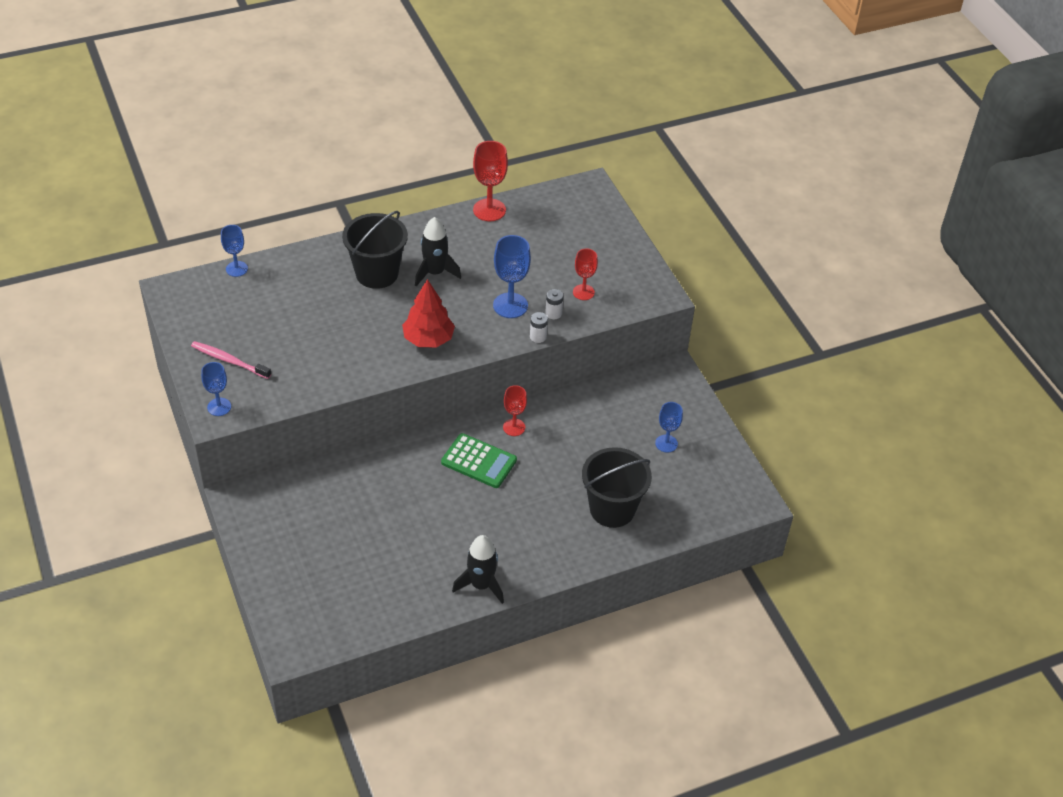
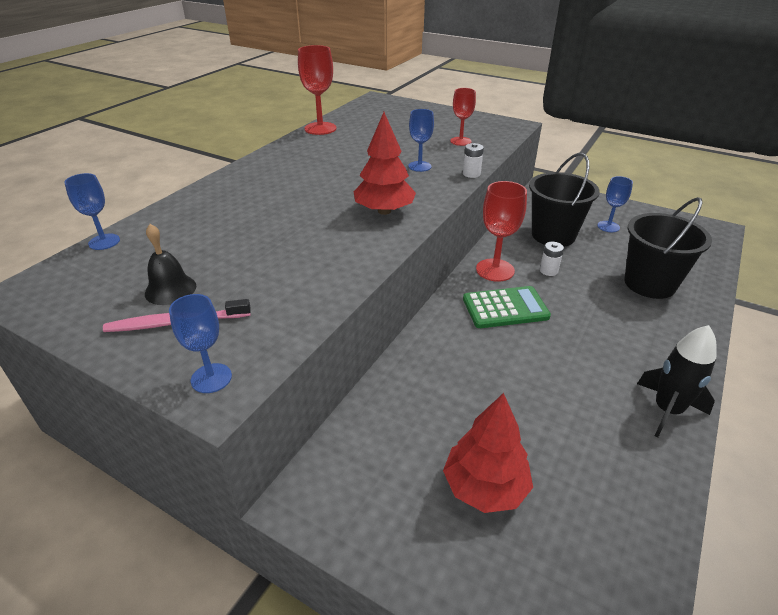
camera: 35 degrees left, 10 degrees down
black bucket [342,211,408,289] -> black bucket moved to [529,153,600,247]
black rocket [415,217,461,286] -> none
blue goblet [493,235,531,318] -> blue goblet [408,109,434,172], size x0.63
red goblet [503,385,527,436] -> red goblet [476,181,527,282], size x1.58
white battery [545,289,564,319] -> white battery moved to [540,242,564,276]
none -> black bell [145,224,196,305]
none -> red tree [443,393,533,513]

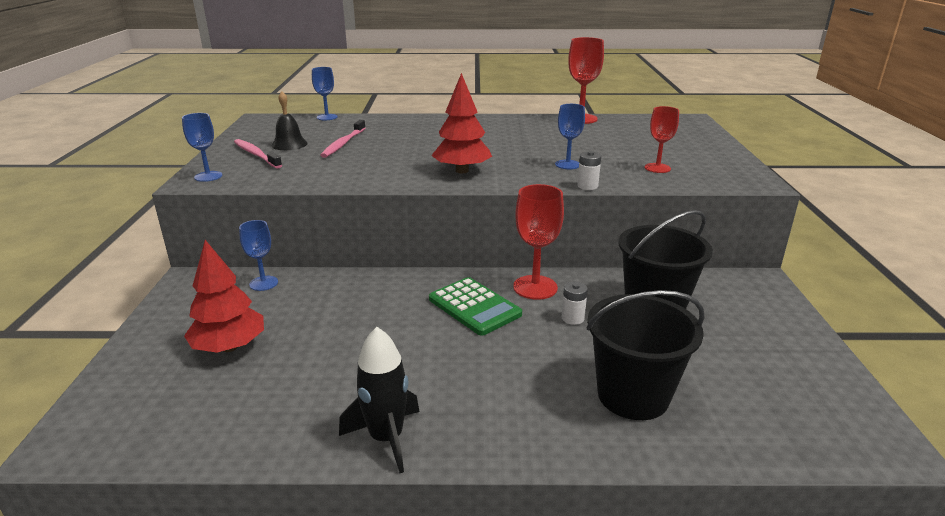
camera: 60 degrees right, 10 degrees down
blue goblet [597,176,633,232] -> blue goblet moved to [239,220,278,291]
none -> pink toothbrush [320,120,366,158]

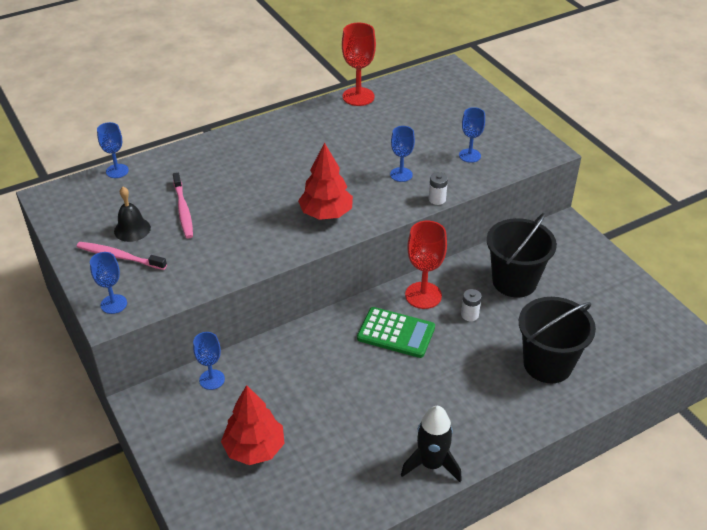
camera: 30 degrees left, 15 degrees up
red goblet [645,106,679,173] -> blue goblet [459,107,485,163]

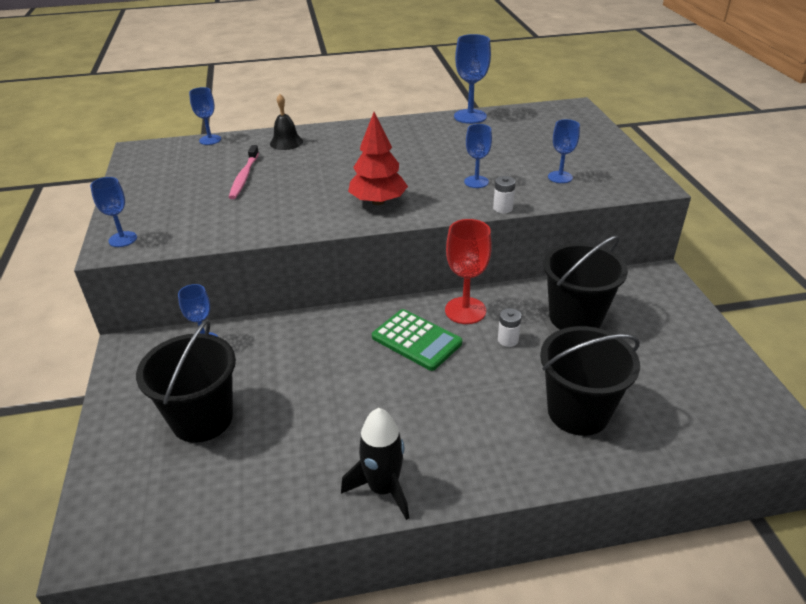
camera: 20 degrees right, 5 degrees down
pink toothbrush [76,242,167,270] -> none
black bell [114,187,151,242] -> black bell moved to [270,94,303,150]
red tree [221,385,285,465] -> black bucket [136,320,236,443]
red goblet [342,23,376,106] -> blue goblet [454,34,491,124]

